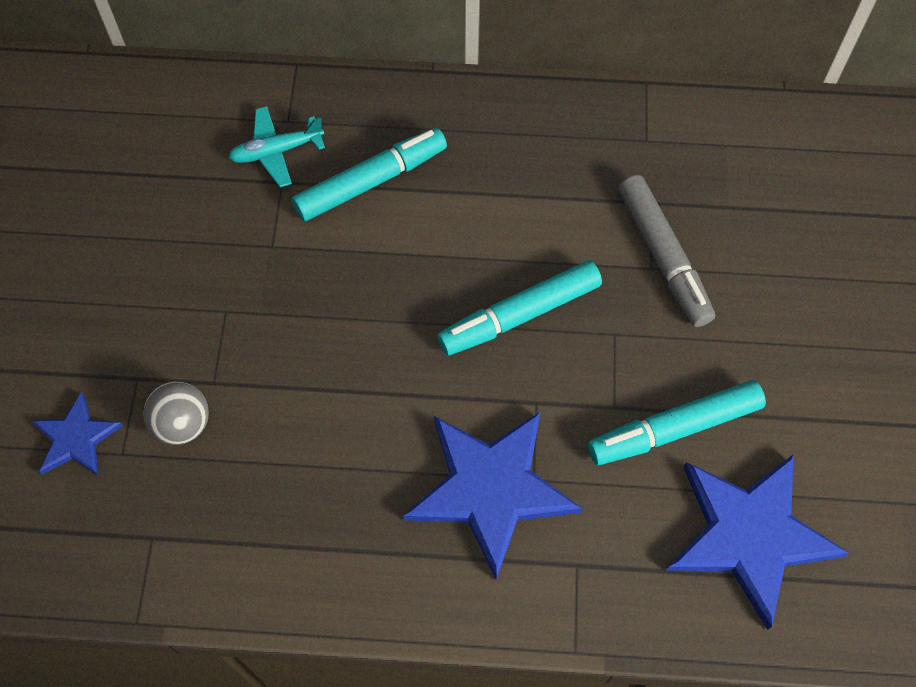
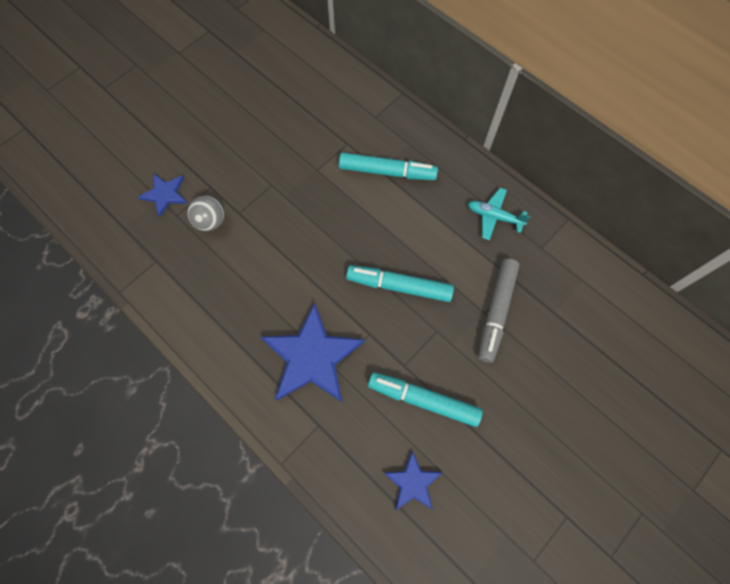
camera: 40 degrees right, 5 degrees up
turquoise plane [228,106,325,188] -> turquoise plane moved to [468,188,531,240]
blue star [666,454,849,630] -> blue star [384,451,442,510], size x0.53

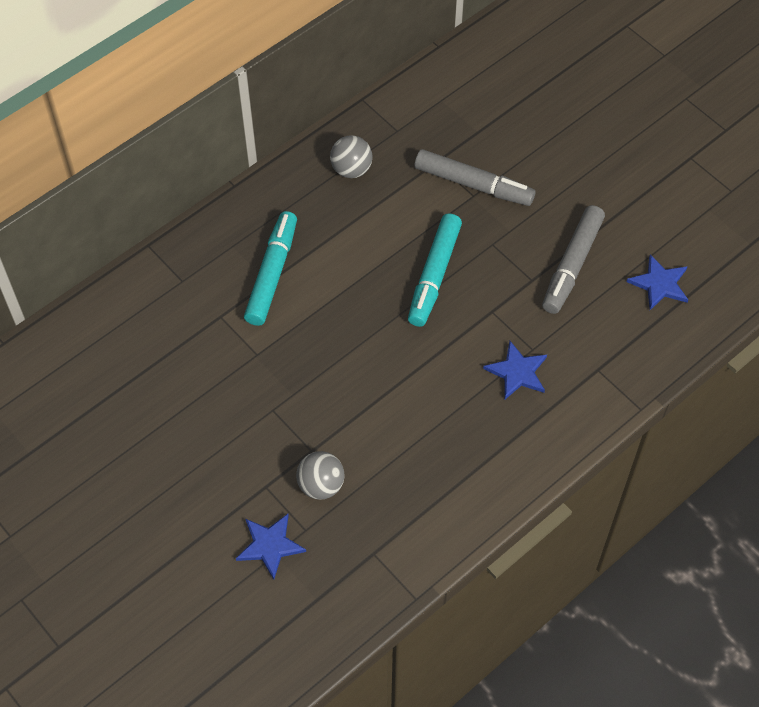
camera: 85 degrees left, 10 degrees down
blue star [261,302,364,402] -> blue star [483,341,547,399], size x0.53
turquoise marker [368,372,483,427] -> grey marker [542,205,605,314]
turquoise plane [468,188,531,240] -> grey ball [330,135,373,178]

